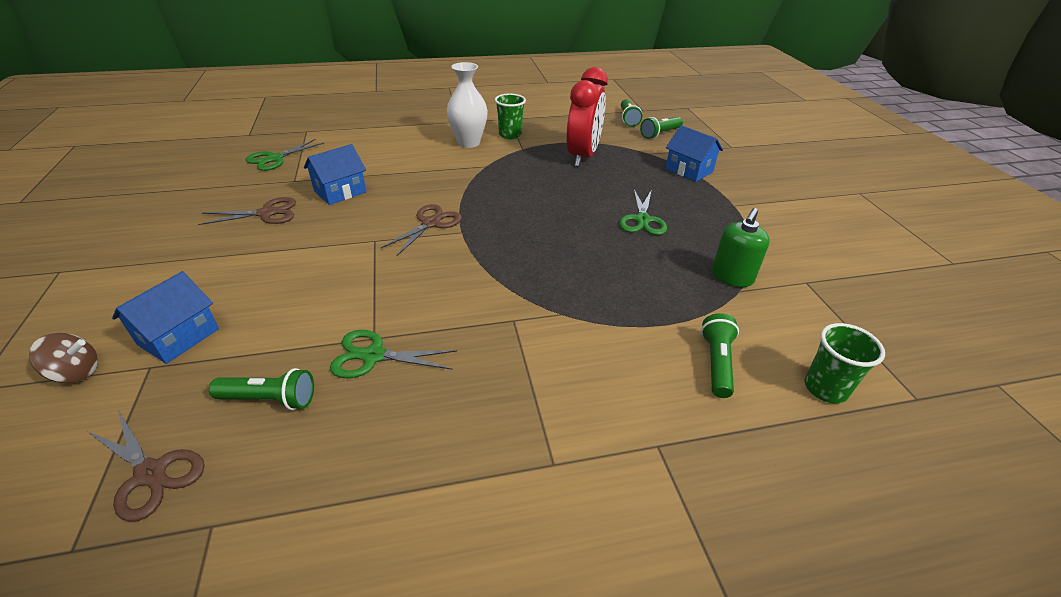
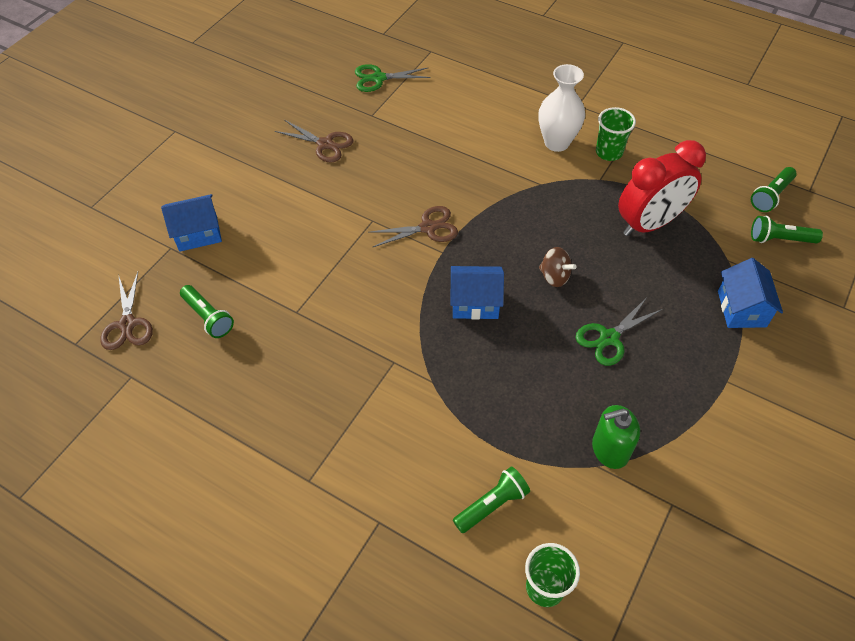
camera: 45 degrees right, 15 degrees up
brown spinning top [29,333,98,383] -> brown spinning top moved to [539,247,576,287]
blue house [304,144,367,205] -> blue house moved to [450,266,504,320]
green scissors [330,330,457,378] -> none

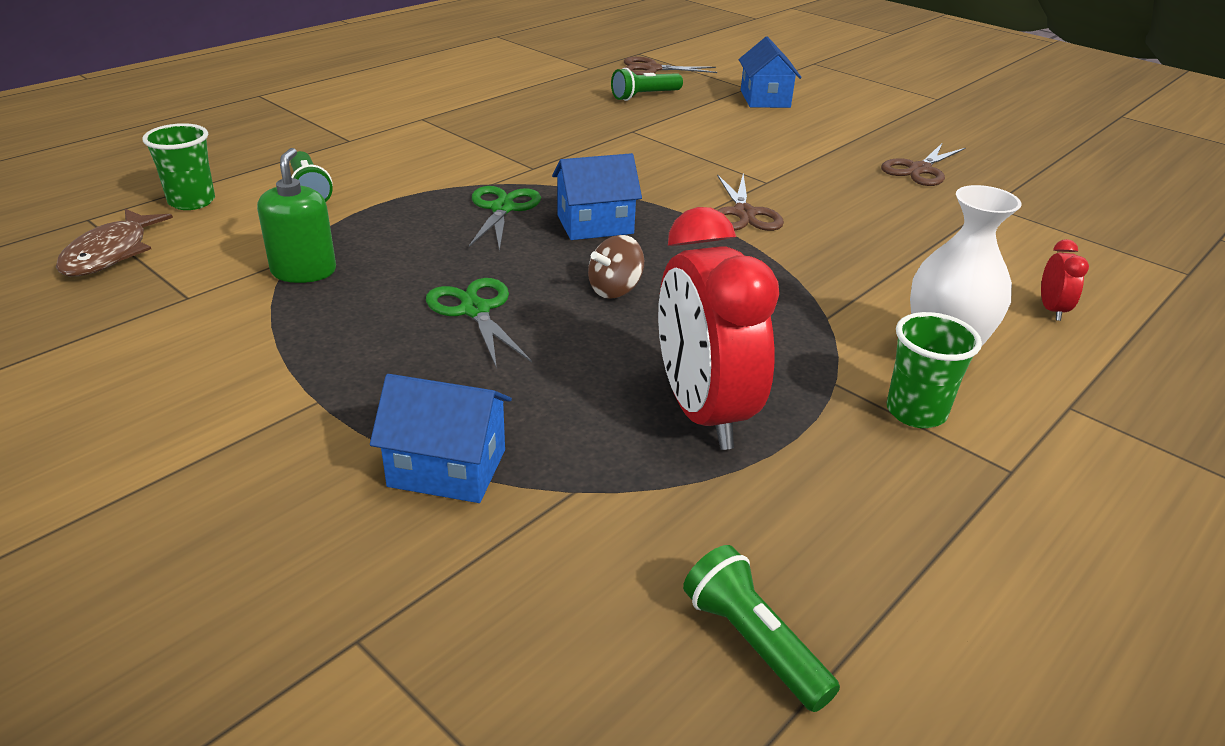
camera: 100 degrees right, 20 degrees down
green scissors [355,64,430,92] -> green scissors moved to [469,186,541,251]
blue house [450,266,504,320] -> blue house turned 60 degrees clockwise [552,153,642,240]
green flashlight [751,216,823,243] -> none
none -> brown fish [56,209,173,276]
none -> red clock [1041,239,1089,321]

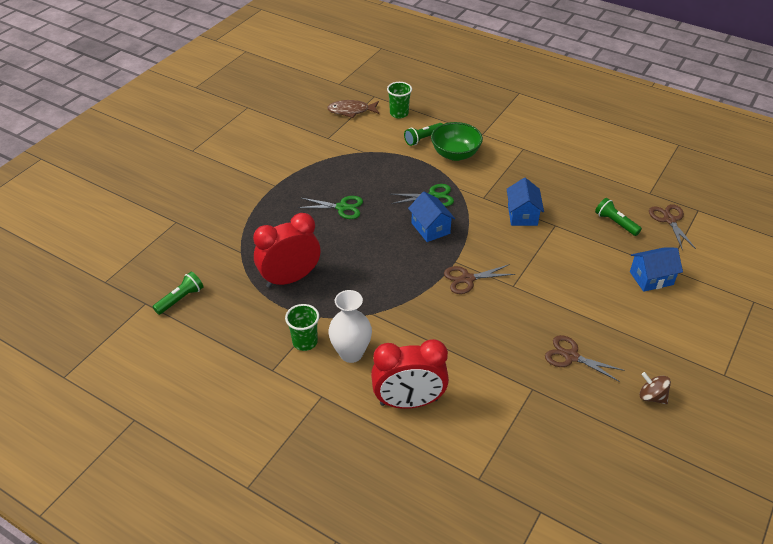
camera: 80 degrees right, 10 degrees up
green soap dispenser [257,148,336,283] -> none
blue house [370,374,512,503] -> blue house moved to [507,178,544,226]
green scissors [426,278,532,369] -> green scissors turned 45 degrees clockwise [298,196,363,219]
brown spinning top [588,235,644,299] -> brown spinning top moved to [640,372,671,404]
red clock [1041,239,1089,321] -> red clock [371,339,449,409], size x2.40
none -> green bowl [431,122,483,161]

